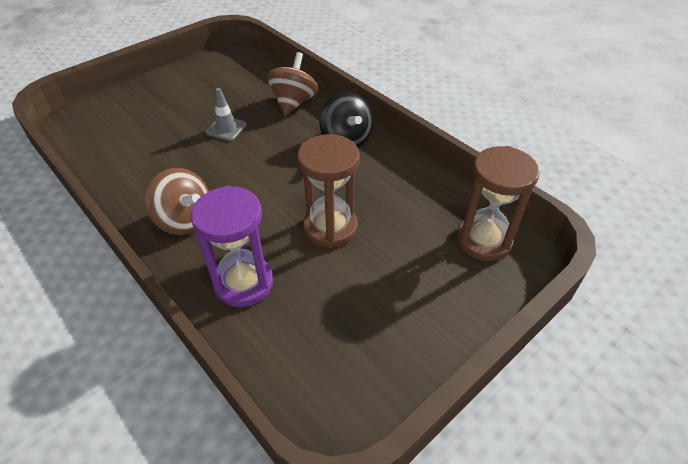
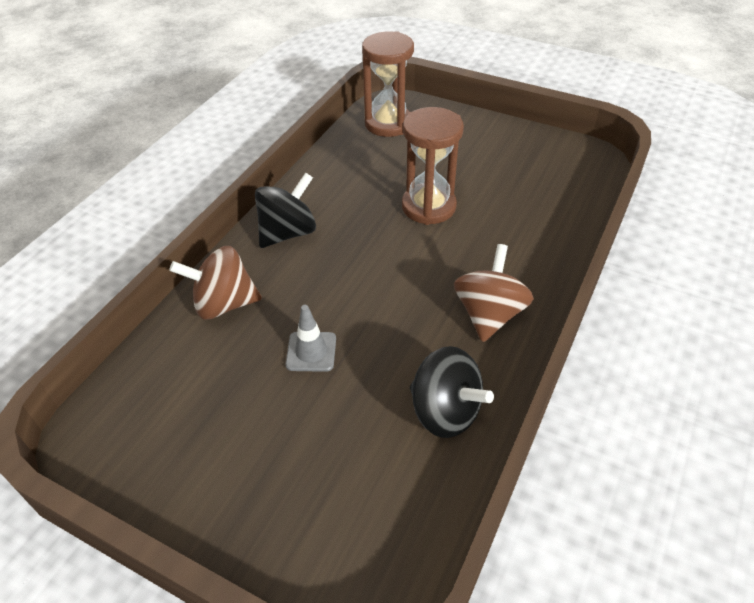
camera: 110 degrees left, 0 degrees up
purple hourglass [191,186,273,307] -> none
none -> black spinning top [410,346,494,438]

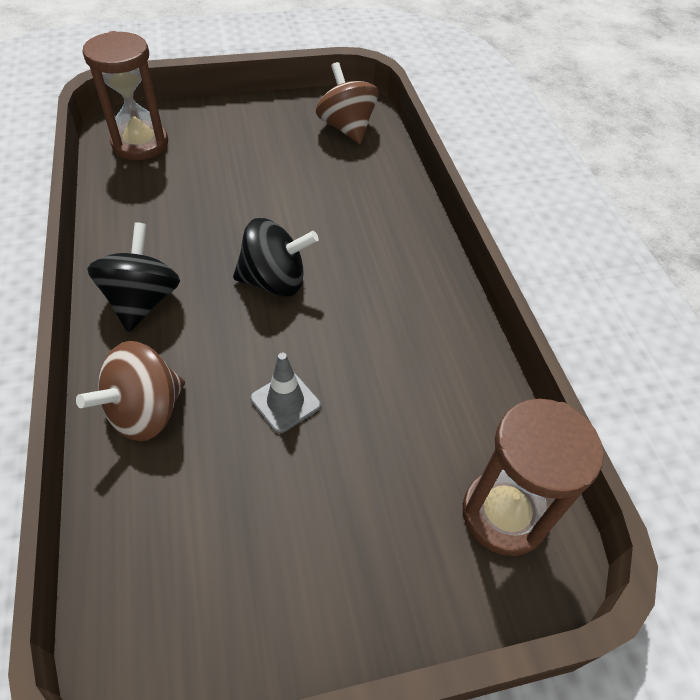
camera: 45 degrees left, 5 degrees up
brown hourglass [402,107,464,225] -> brown hourglass moved to [463,399,604,556]
black spinning top [410,346,494,438] -> black spinning top moved to [233,218,319,297]
brown spinning top [454,244,534,342] -> brown spinning top moved to [316,62,379,144]

